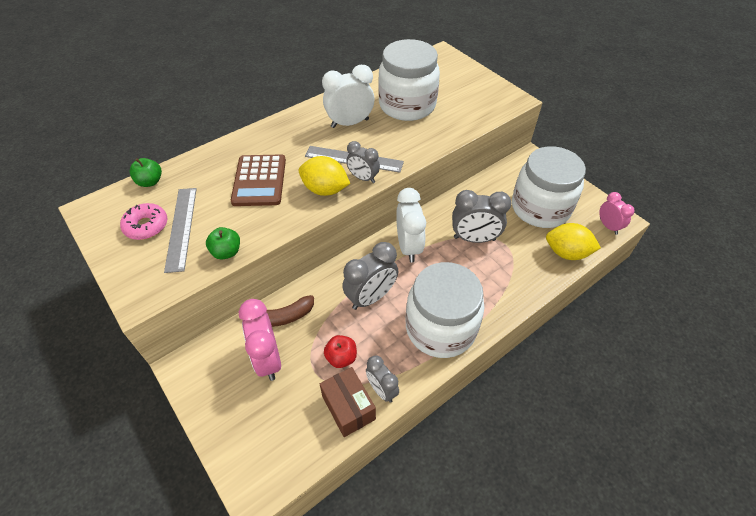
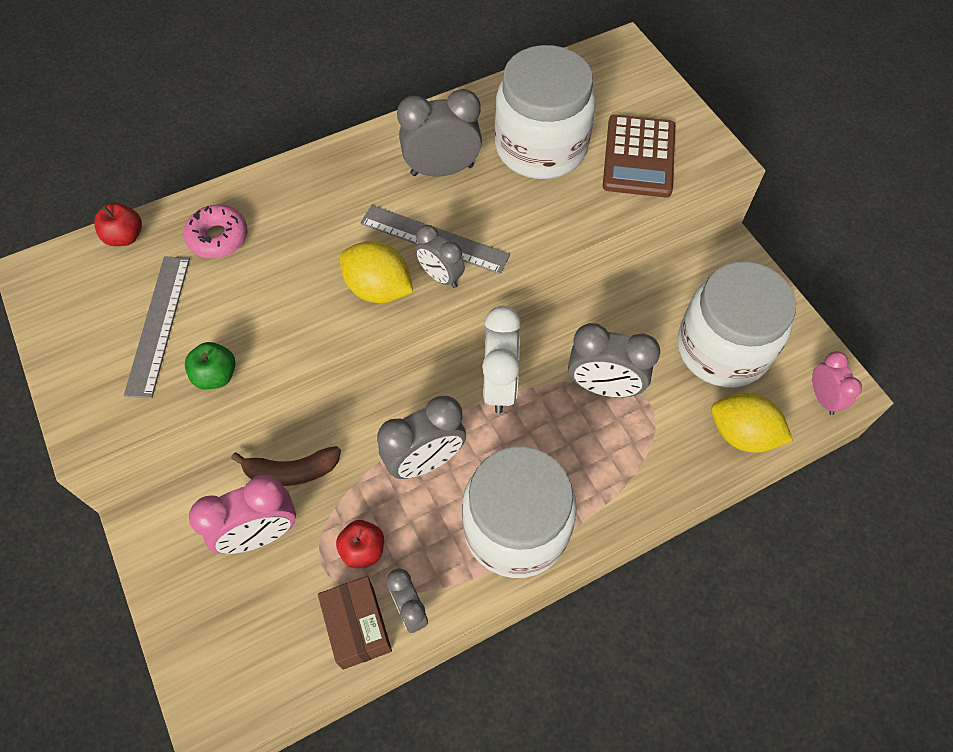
camera: 10 degrees right, 10 degrees up
pink donut [120,203,167,240] -> pink donut moved to [184,204,247,258]
green apple [130,158,162,187] -> red apple [94,203,142,246]
brown calculator [231,154,286,206] -> brown calculator moved to [603,114,675,198]
pink clock [239,299,281,381] -> pink clock turned 105 degrees counterclockwise [189,475,296,554]
white clock [322,65,375,128] -> grey clock [397,89,482,177]

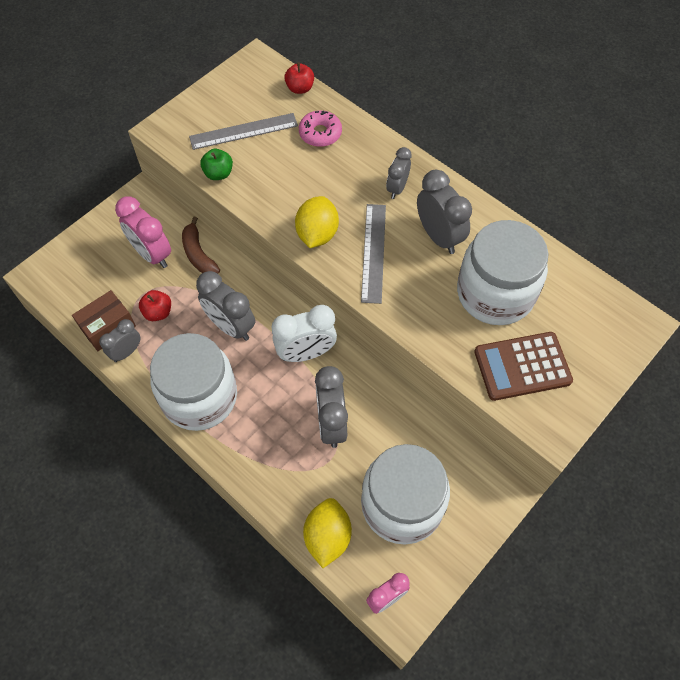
camera: 70 degrees right, 0 degrees up
grey clock [415,225,465,288] -> grey clock moved to [386,147,412,199]

